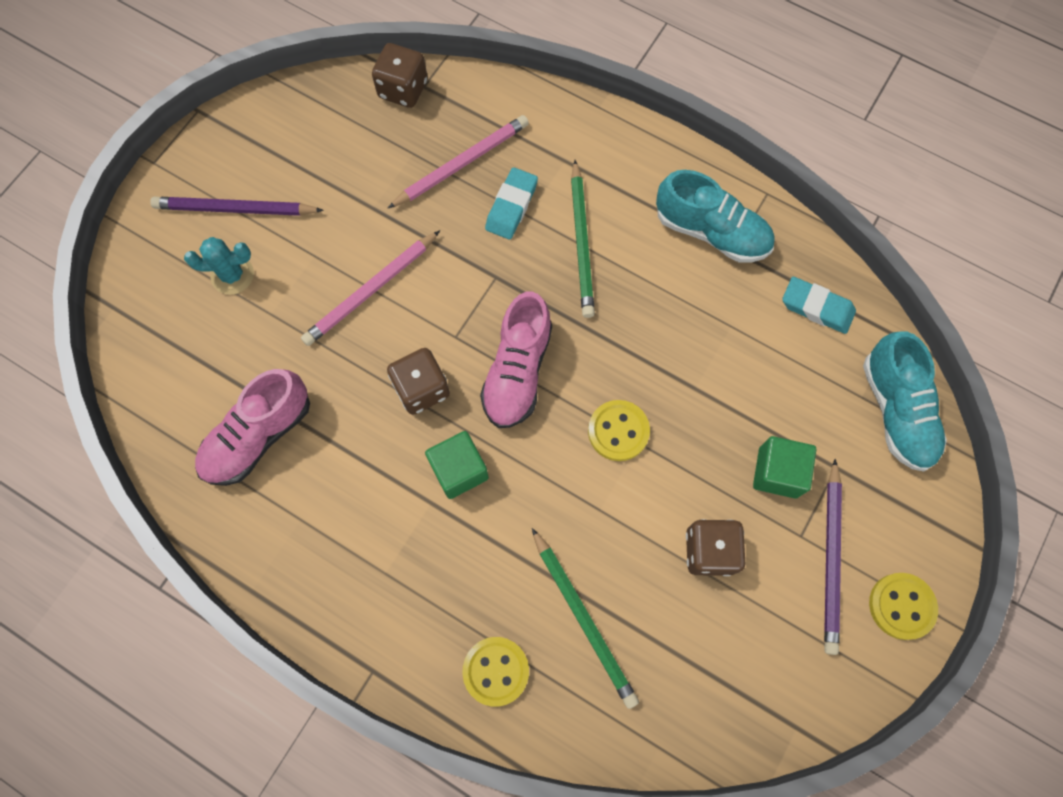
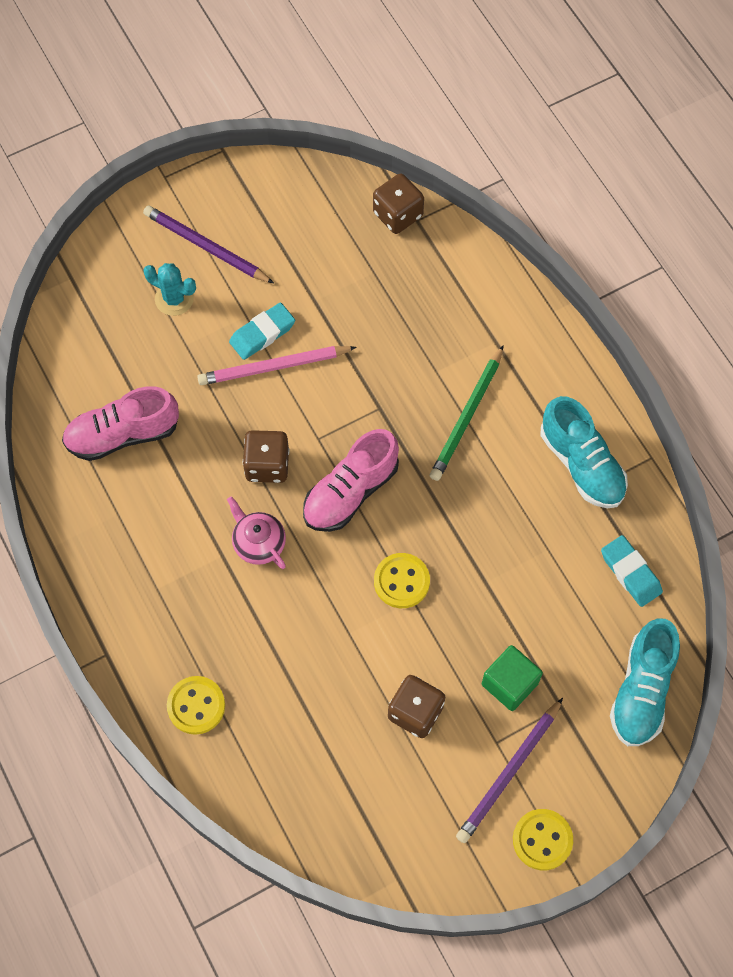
camera: 30 degrees right, 5 degrees down
pink pencil [388,115,529,208] -> none
green cube [425,431,489,499] -> pink teapot [227,496,286,569]
turquoise eraser [485,167,538,239] -> turquoise eraser moved to [229,303,295,360]
green pencil [532,528,639,709] -> none

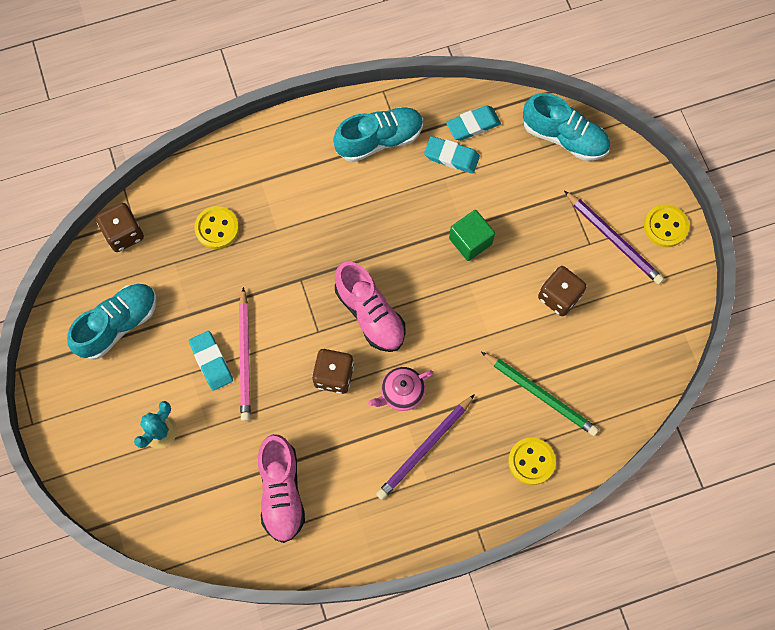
camera: 80 degrees left, 5 degrees up
purple pencil [143,205,274,283] -> purple pencil moved to [376,394,475,500]
yellow button [374,553,430,608] -> yellow button moved to [194,206,239,249]
green pencil [430,345,504,481] -> green pencil moved to [481,352,599,436]
green cube [482,645,543,711] -> green cube moved to [449,210,495,261]
none -> turquoise shoe [67,284,157,360]
none -> turquoise eraser [424,136,480,174]

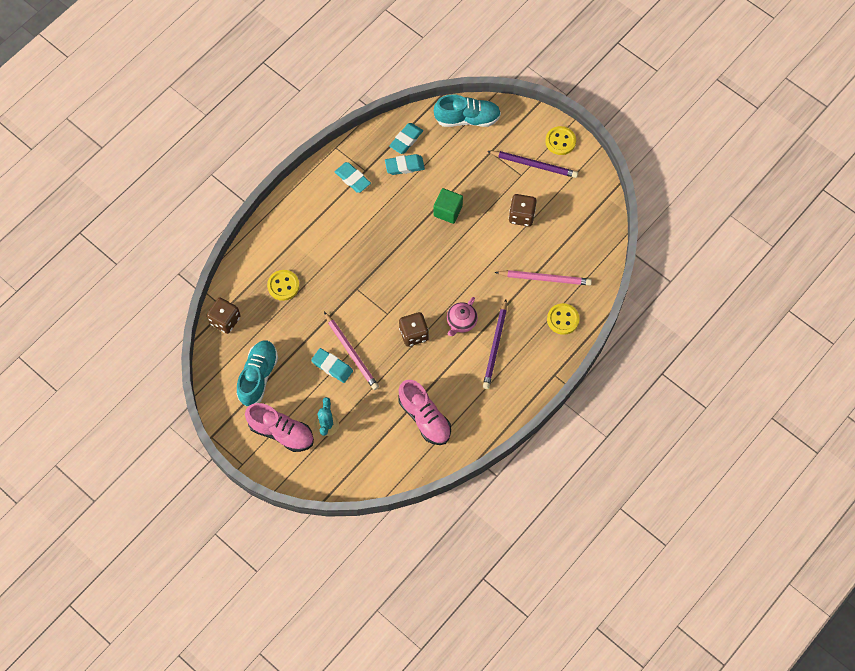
camera: 30 degrees left, 5 degrees down
turquoise shoe [333,107,423,162] -> turquoise eraser [335,162,371,193]
pink shoe [335,262,406,352] -> pink shoe moved to [245,403,314,452]
green pencil [481,352,599,436] -> pink pencil [495,270,592,285]

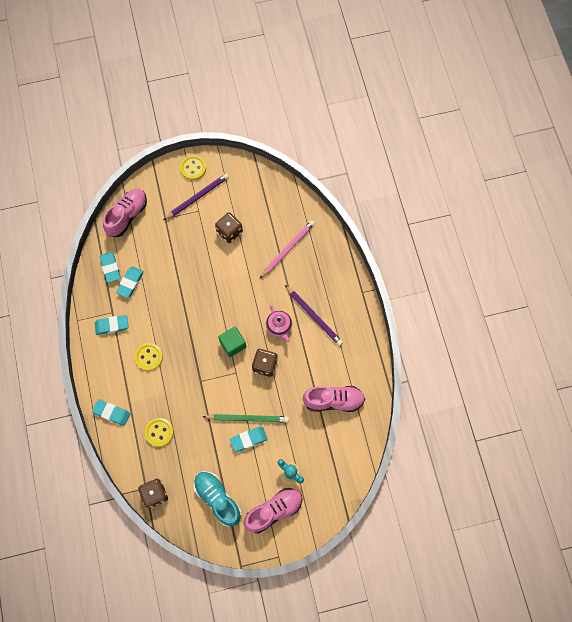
camera: 55 degrees left, 5 degrees up
pink pencil [324,312,379,390] -> green pencil [203,414,289,422]
green cube [433,188,463,224] -> green cube moved to [218,327,246,357]
turquoise shoe [434,94,501,127] -> pink shoe [103,189,147,237]
yellow button [547,303,580,335] -> yellow button moved to [134,343,163,371]
none -> turquoise eraser [92,399,130,426]

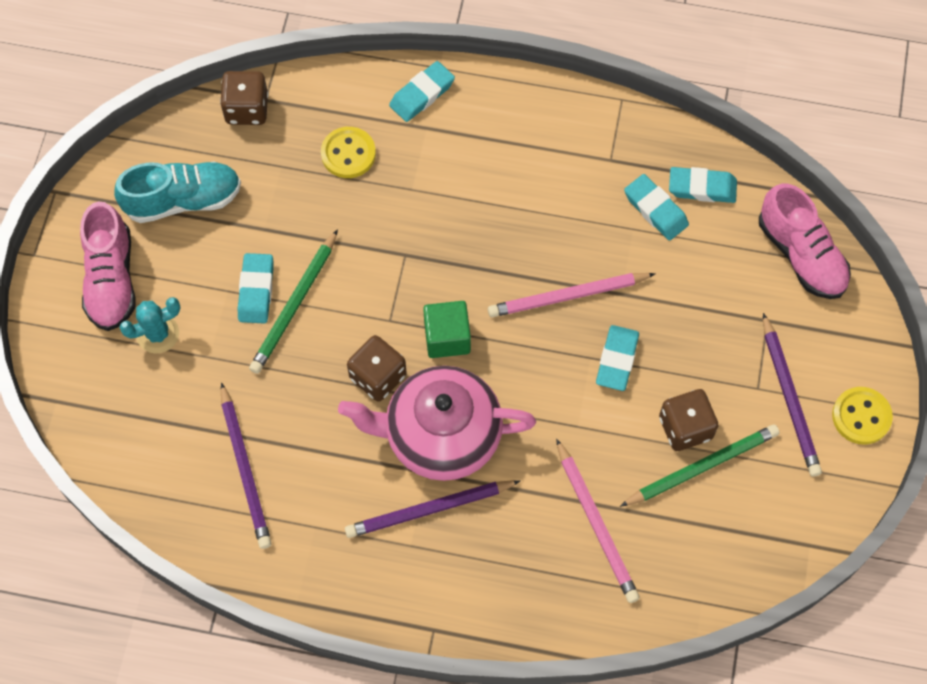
camera: 115 degrees right, 5 degrees down
turquoise eraser [95,315,129,335] -> turquoise eraser moved to [596,325,639,391]
yellow button [134,343,163,371] -> none
pink teapot [266,305,292,342] -> pink teapot [338,366,536,481], size x2.04
pink shoe [303,386,365,412] -> purple pencil [221,382,272,549]
none -> pink pencil [488,273,655,317]
none -> green pencil [620,424,780,507]

